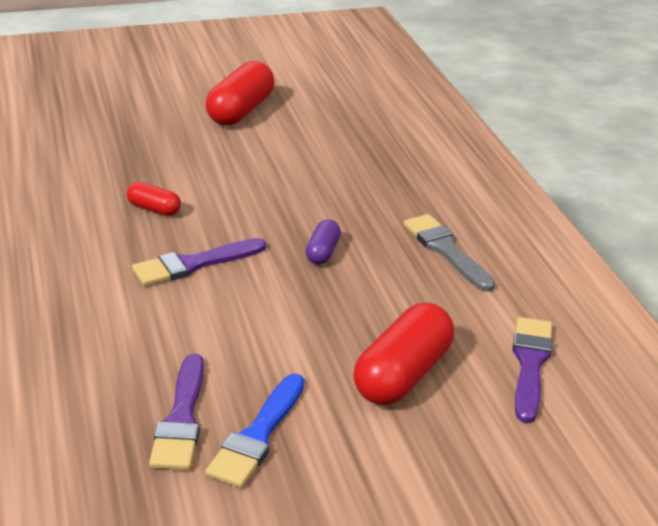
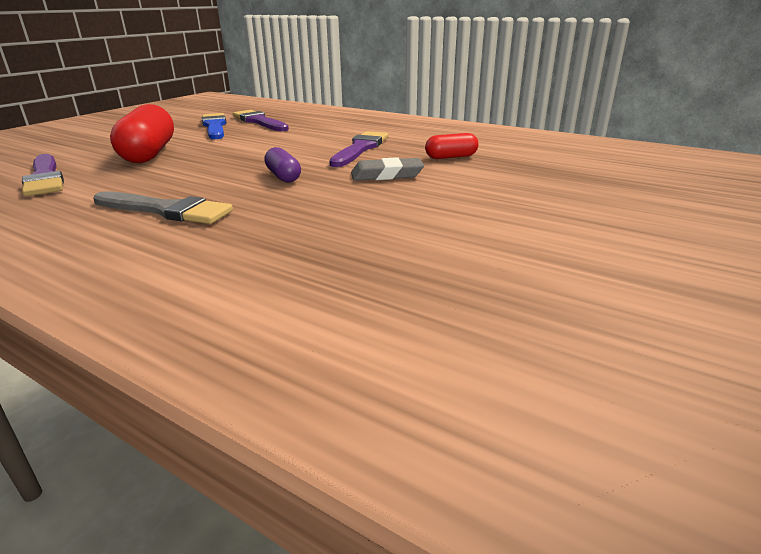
camera: 140 degrees right, 5 degrees down
red capsule [206,61,274,126] -> none
none -> grey eraser [351,157,424,181]

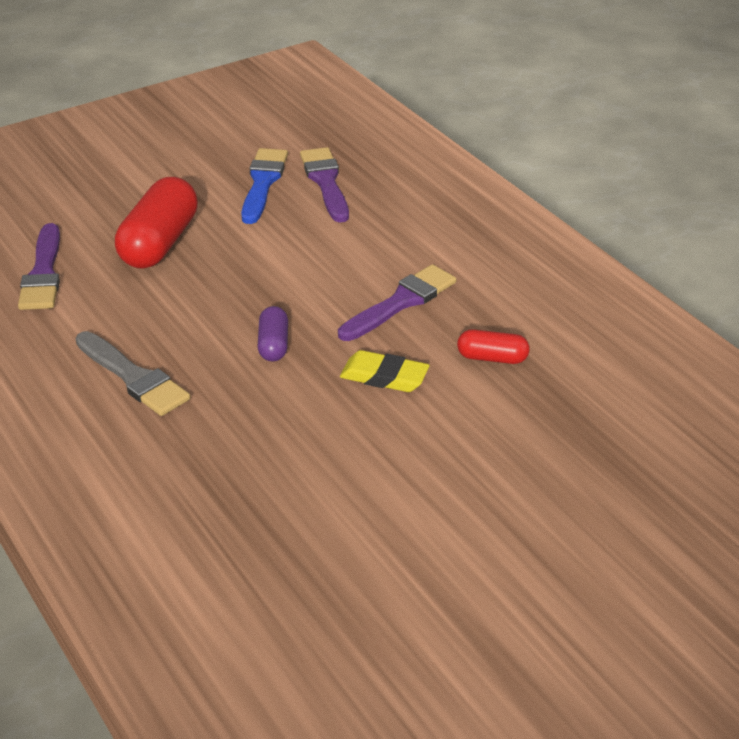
camera: 25 degrees right, 10 degrees up
grey eraser [351,157,424,181] -> yellow eraser [340,350,430,392]

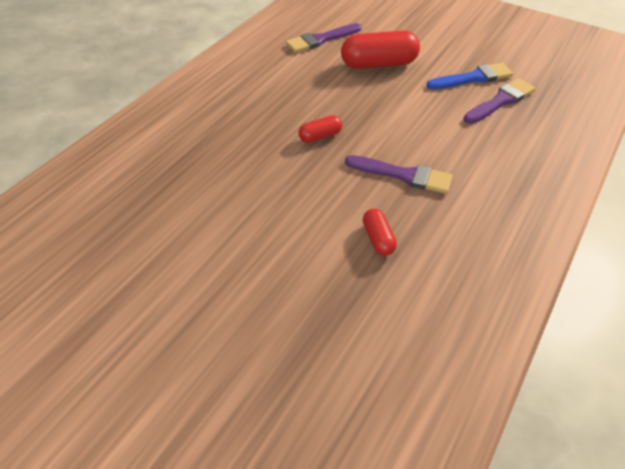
camera: 65 degrees right, 10 degrees up
grey brush [76,331,190,416] -> none
purple capsule [258,306,288,362] -> red capsule [299,115,342,143]
yellow eraser [340,350,430,392] -> none

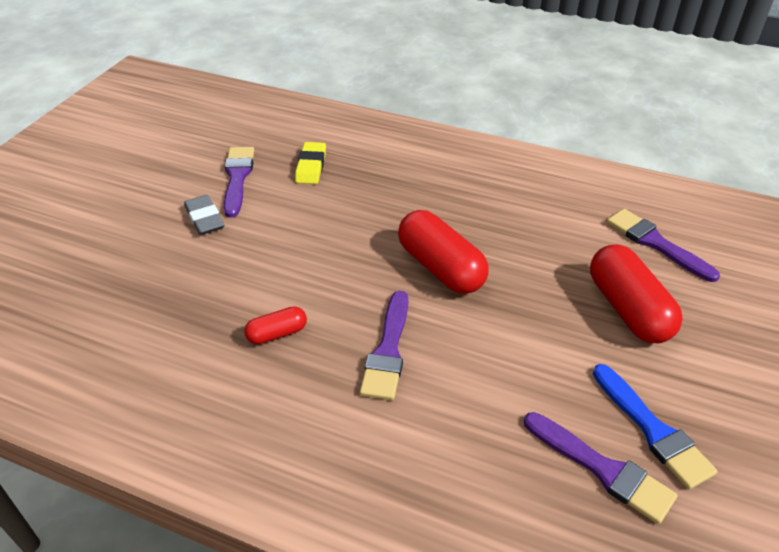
camera: 80 degrees right, 5 degrees down
red capsule [299,115,342,143] -> red capsule [398,210,489,294], size x1.95
none -> grey eraser [184,195,224,235]
none -> purple brush [224,147,254,218]
none -> yellow eraser [295,142,326,184]

